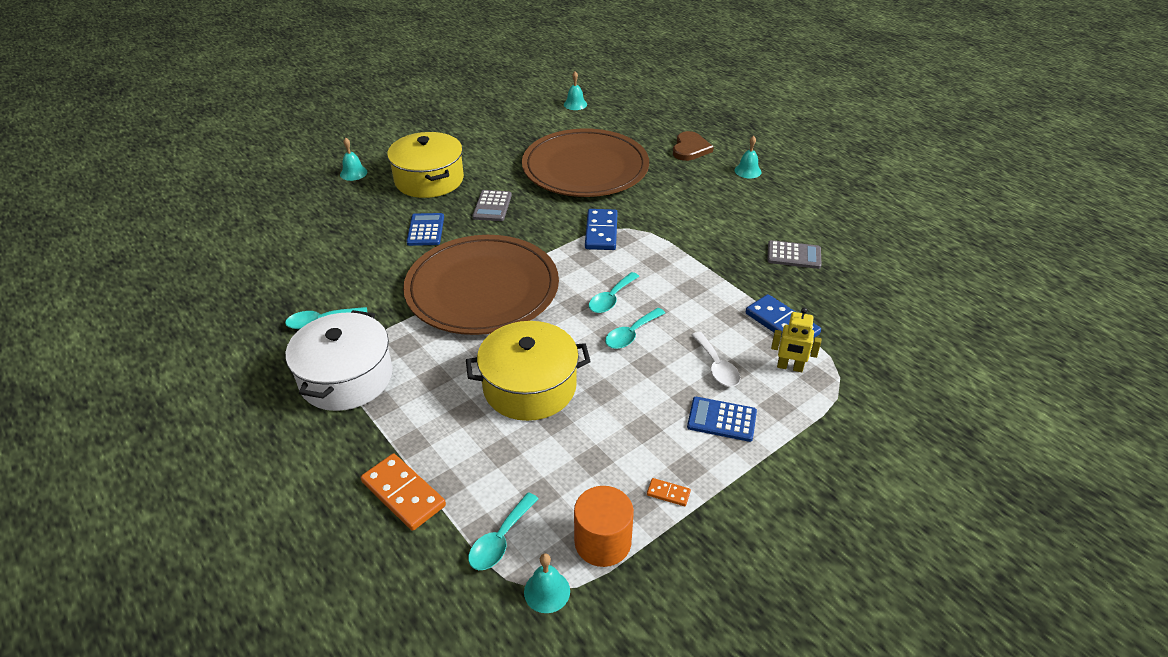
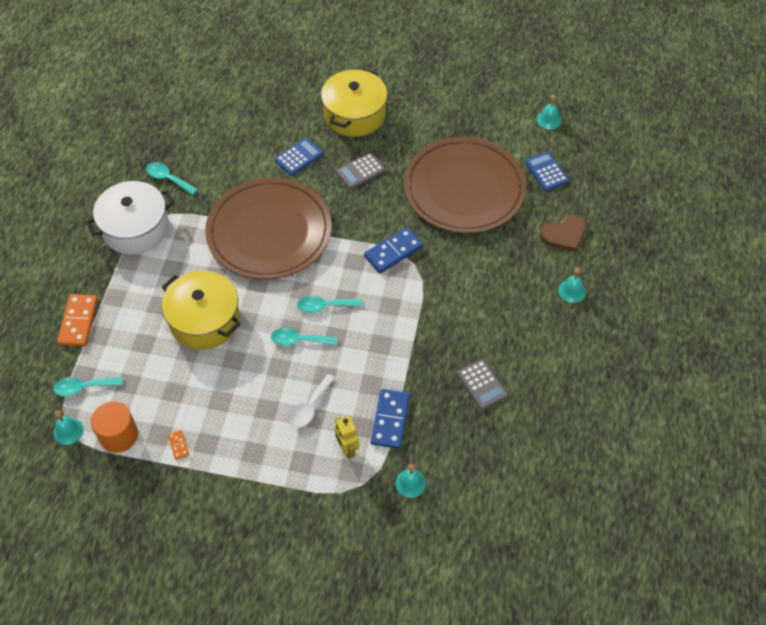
camera: 50 degrees right, 15 degrees up
turquoise bell [340,138,367,181] -> turquoise bell moved to [395,464,426,498]
blue calculator [687,397,757,442] -> blue calculator moved to [525,151,569,191]

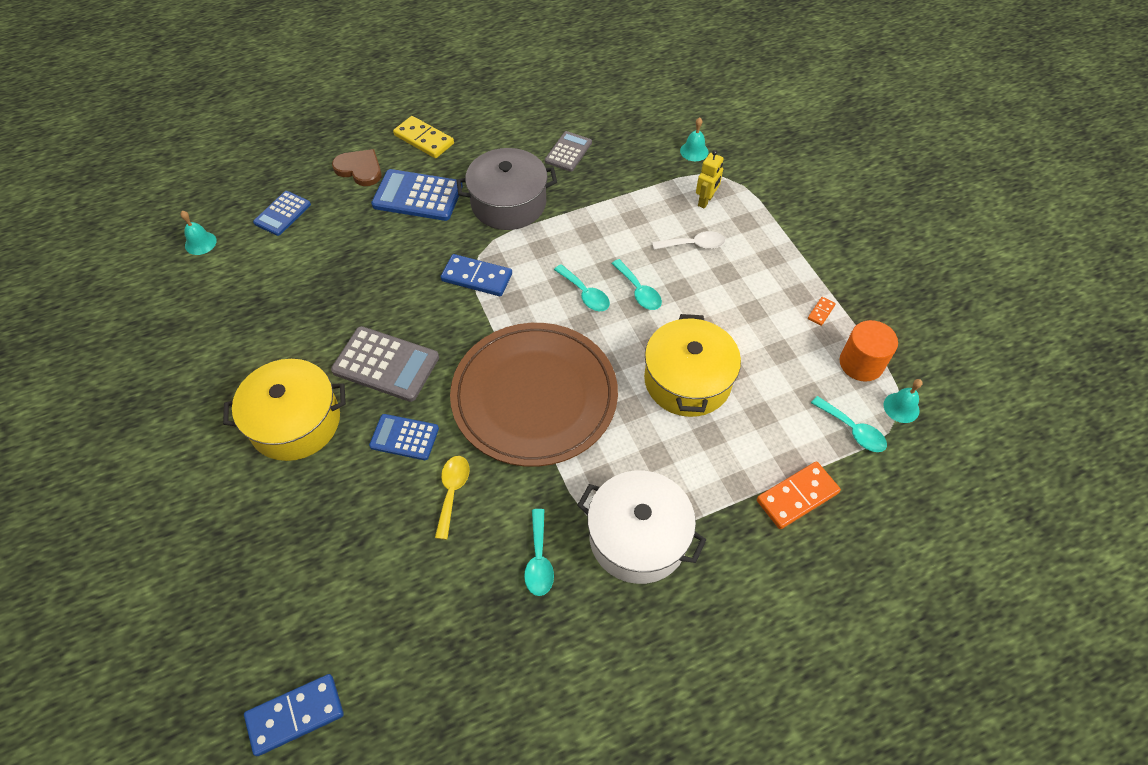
camera: 125 degrees left, 0 degrees up
grey calculator [336,153,385,189] -> grey calculator [331,326,439,402], size x1.60
blue domino [371,389,410,449] -> blue domino moved to [244,674,344,756]
brown plate [404,137,526,234] -> none
turquoise bell [558,268,586,303] -> yellow domino [393,116,454,158]
none -> blue calculator [371,169,463,221]
none -> yellow spoon [435,456,470,540]
none -> grey pot [456,148,557,230]

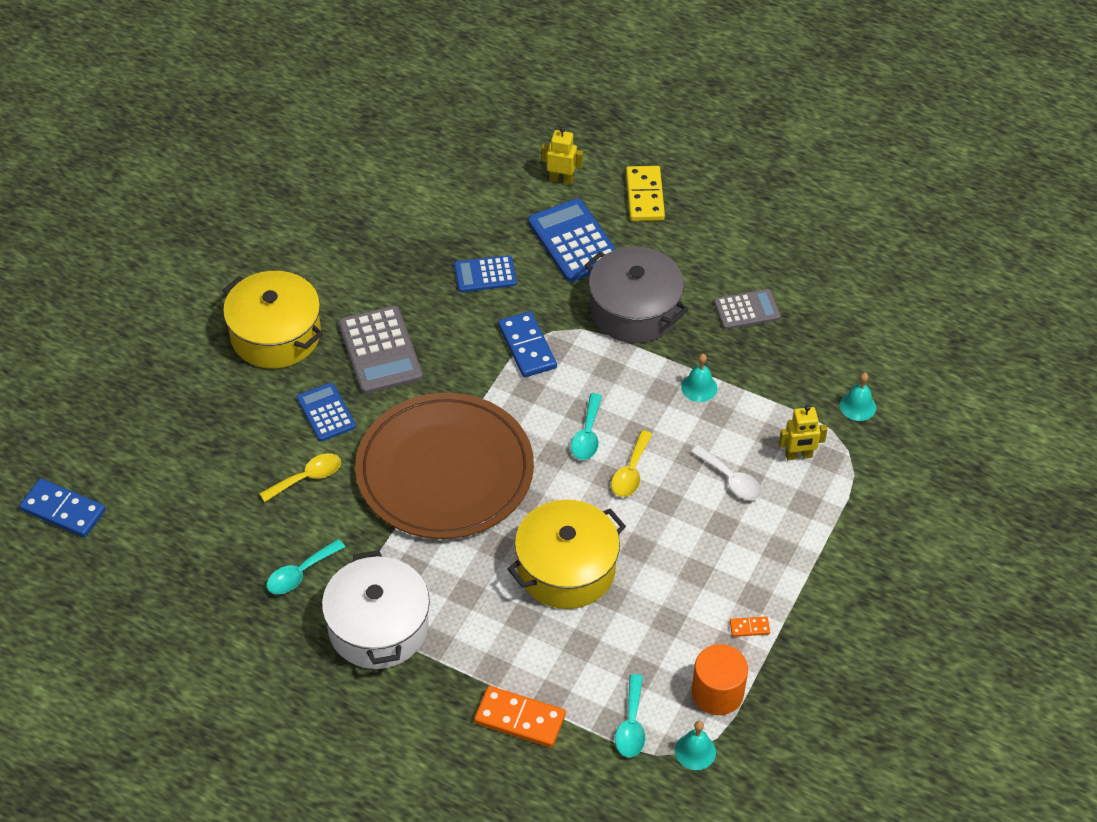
camera: 50 degrees right, 5 degrees down
turquoise bell [180,211,217,255] -> turquoise bell moved to [681,354,717,402]
blue calculator [253,191,311,236] -> blue calculator moved to [454,255,517,292]
brown heart [332,149,382,186] -> yellow robot [541,127,583,185]
turquoise spoon [611,259,662,310] -> yellow spoon [611,430,652,497]

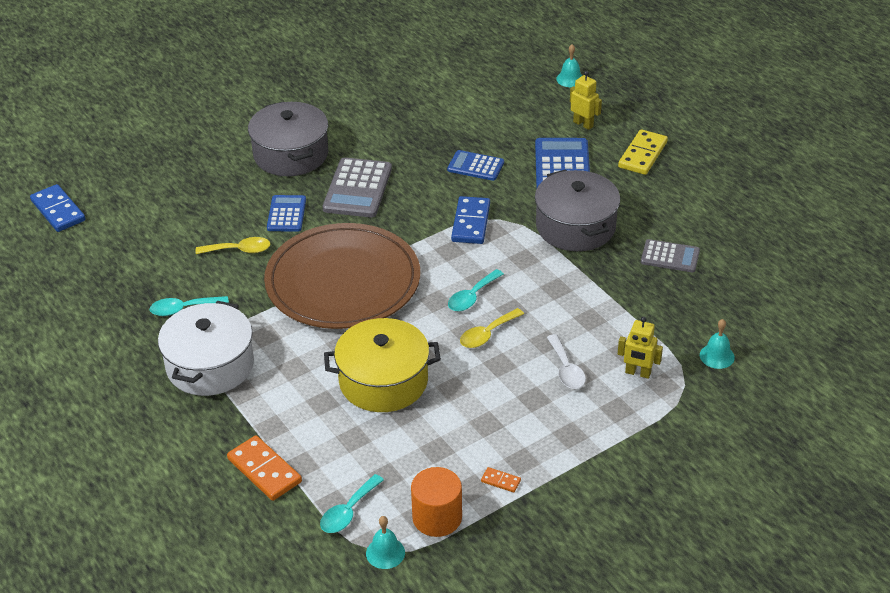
camera: 30 degrees right, 10 degrees down
yellow pot [223,271,323,369] -> grey pot [248,102,328,176]
turquoise bell [681,354,717,402] -> turquoise bell moved to [556,44,582,87]

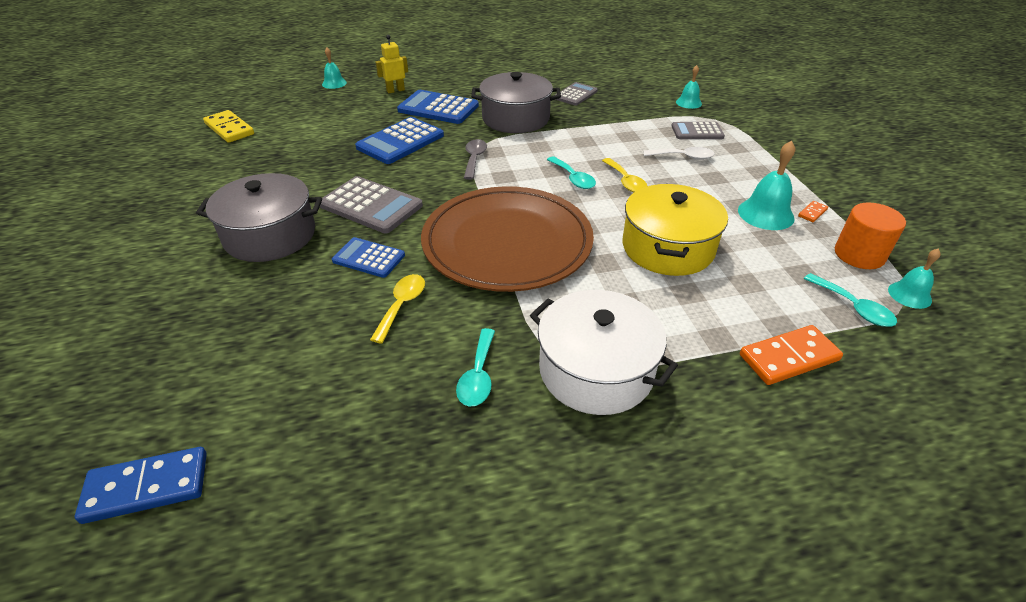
camera: 70 degrees left, 0 degrees up
blue calculator [447,150,504,181] -> blue calculator [355,117,444,164], size x1.60
blue domino [451,196,490,244] -> grey spoon [464,139,487,180]
yellow domino [618,129,668,175] -> yellow domino moved to [203,110,254,143]
yellow robot [618,317,663,379] -> grey calculator [671,122,725,139]
none -> turquoise bell [738,141,795,230]

